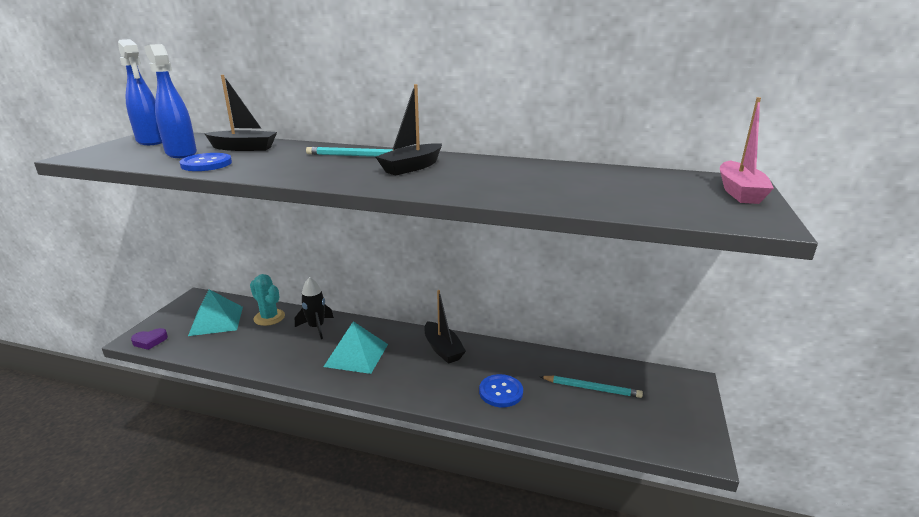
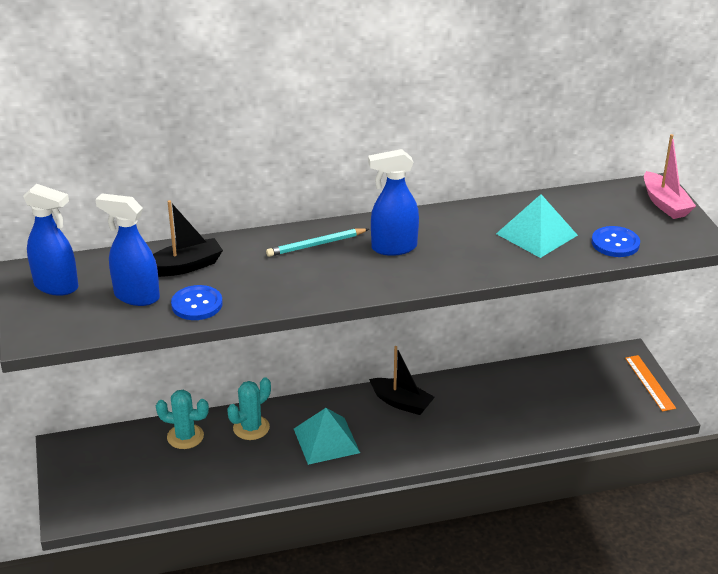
camera: 30 degrees left, 10 degrees up
purple heart [131,328,168,350] -> none
turquoise pyramid [188,289,243,336] -> turquoise pyramid moved to [496,194,578,258]
black rocket [295,277,334,339] -> turquoise cactus [227,377,271,440]
black boat [376,84,442,175] -> blue spray bottle [368,149,419,256]
blue button [479,374,523,407] -> blue button moved to [592,226,640,257]
turquoise pencil [540,376,643,398] -> none
none -> orange ruler [625,355,676,412]

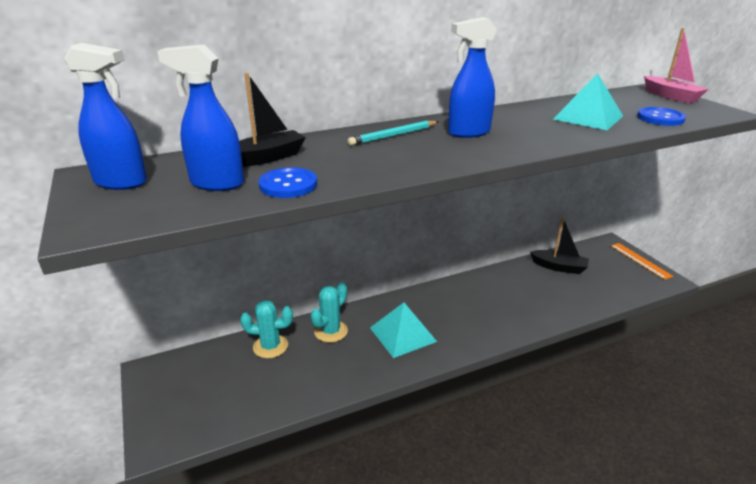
camera: 10 degrees left, 5 degrees down
black boat [369,346,435,415] -> black boat moved to [530,217,589,274]

